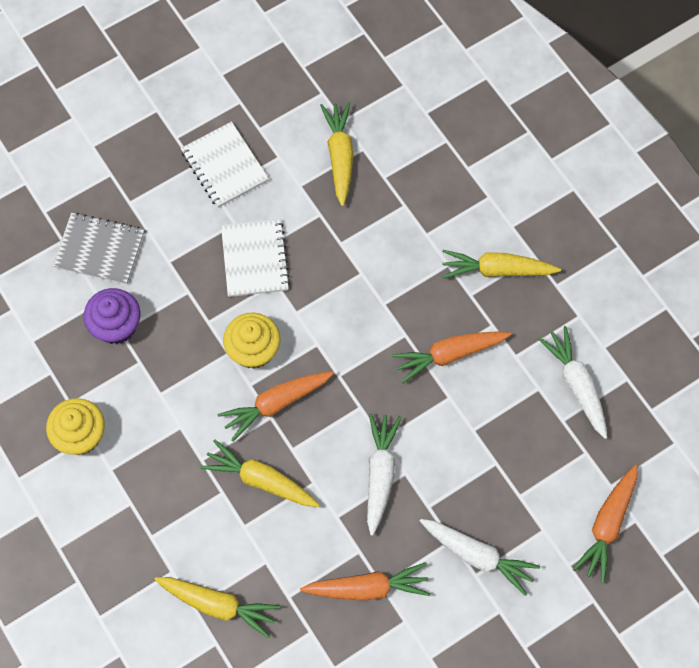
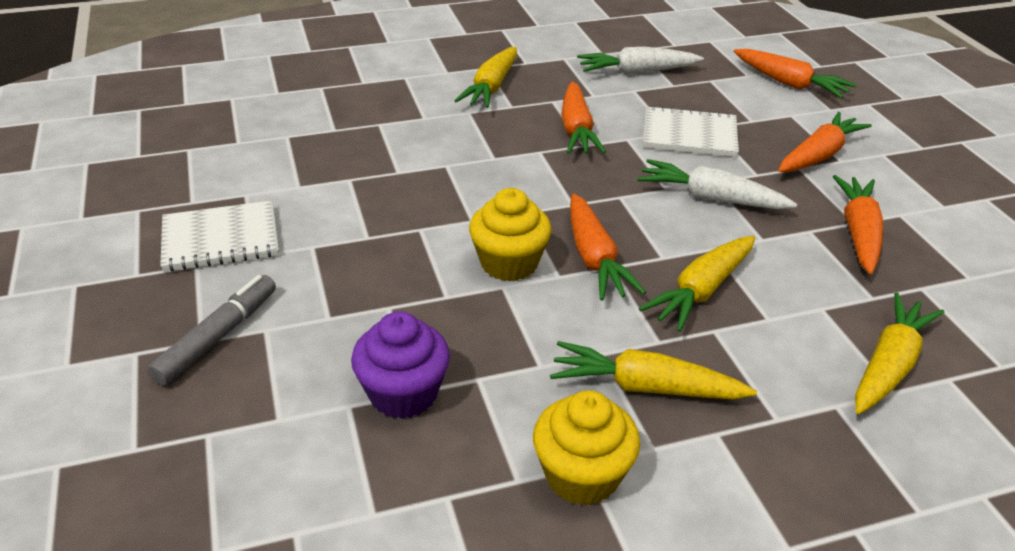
camera: 75 degrees left, 30 degrees down
grey notebook [53,212,144,284] -> none
white notebook [221,219,290,297] -> white notebook moved to [643,105,739,157]
yellow carrot [320,102,353,206] -> yellow carrot moved to [550,341,757,399]
white carrot [420,519,540,596] -> orange carrot [778,112,872,172]
none -> grey marker [147,275,276,386]

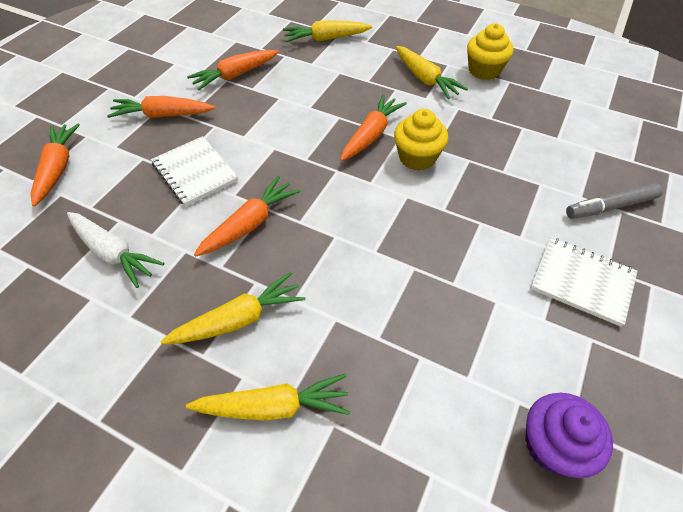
camera: 135 degrees left, 15 degrees up
purple cupcake [351,311,450,419] -> purple cupcake moved to [525,393,613,478]
white carrot [637,159,797,209] -> none
yellow carrot [639,235,755,332] -> yellow carrot moved to [186,374,350,421]

